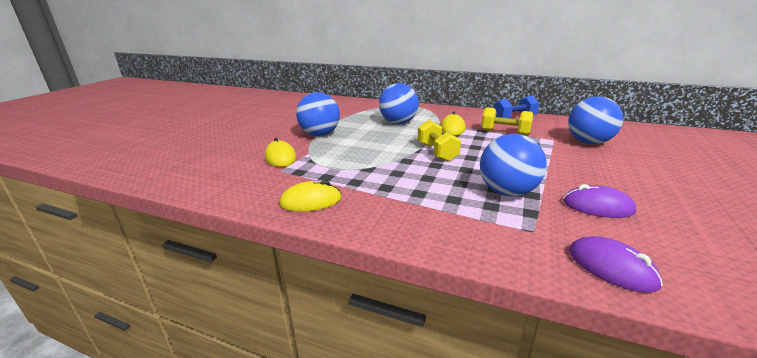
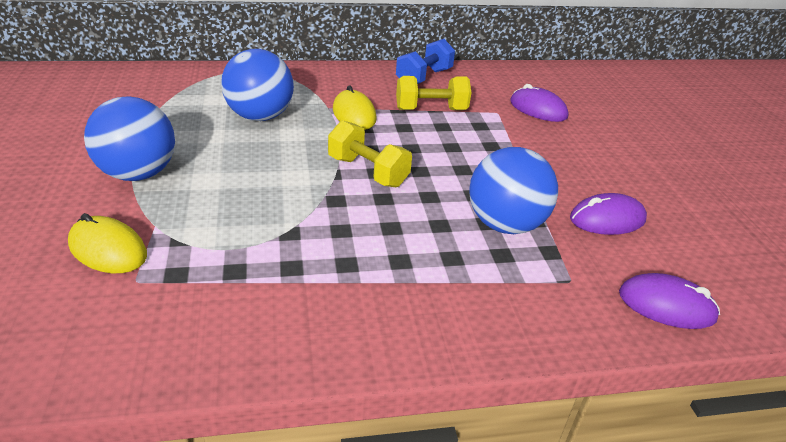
camera: 35 degrees left, 10 degrees up
yellow mouse [279,180,342,212] -> none
blue ball [568,96,623,144] -> purple mouse [510,84,568,122]

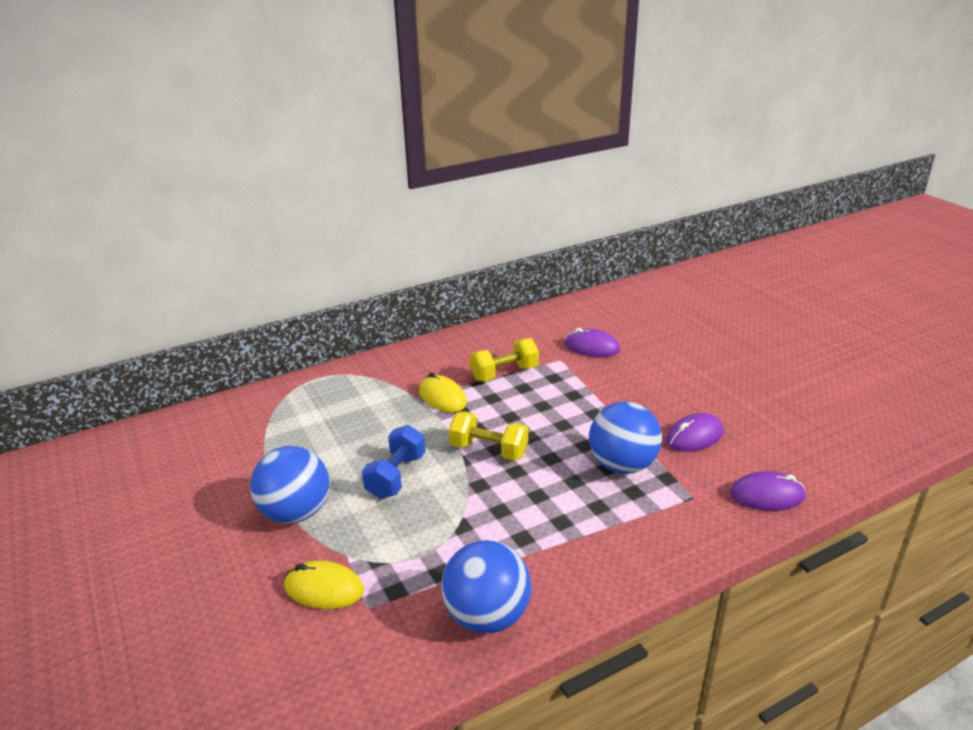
camera: 15 degrees left, 5 degrees down
blue ball [221,49,294,121] -> blue ball moved to [441,540,531,633]
blue dumbbell [396,39,455,84] -> blue dumbbell moved to [362,425,425,499]

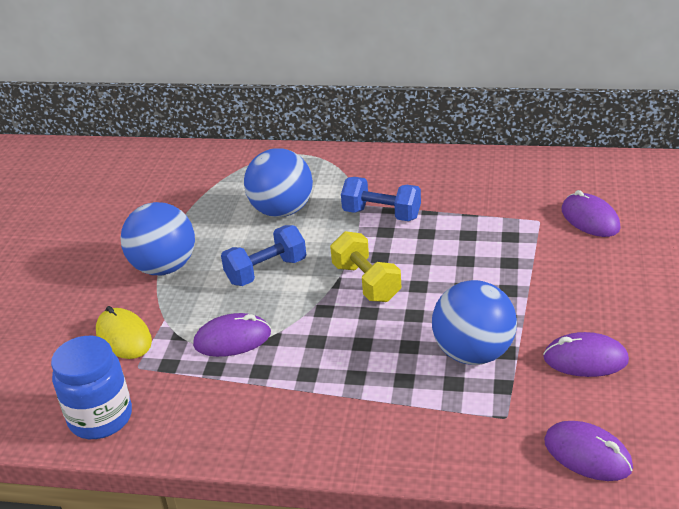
camera: 40 degrees right, 5 degrees up
yellow mouse [419,372,467,412] -> blue dumbbell [341,177,421,221]
blue ball [441,540,531,633] -> blue ball moved to [244,148,313,217]
yellow dumbbell [470,338,539,381] -> none
none -> blue jar [51,336,132,439]
none -> purple mouse [193,313,271,357]

